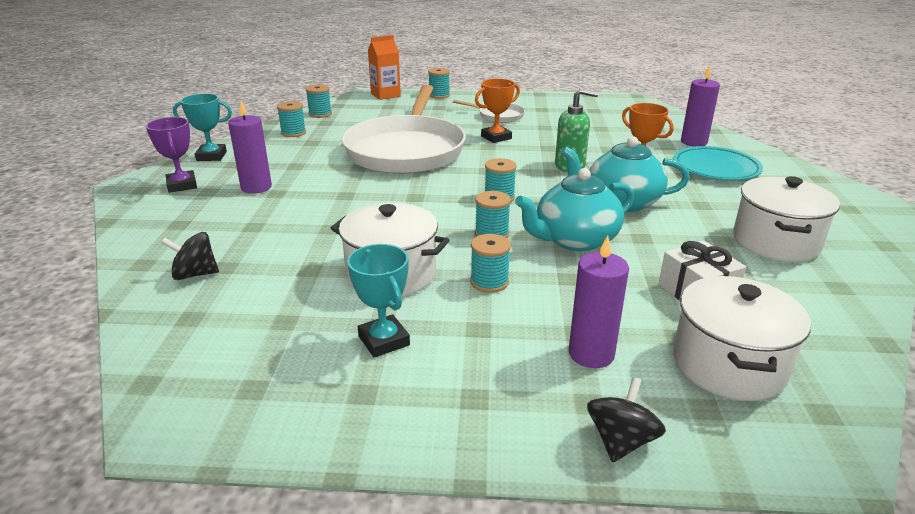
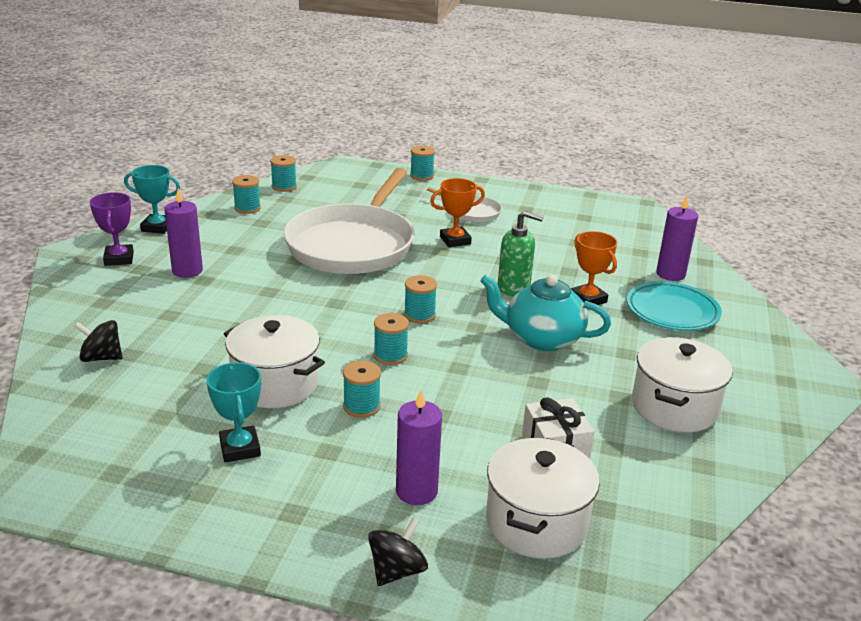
camera: 10 degrees right, 0 degrees up
orange carton [368,35,401,100] -> none
turquoise teapot [515,168,634,251] -> none

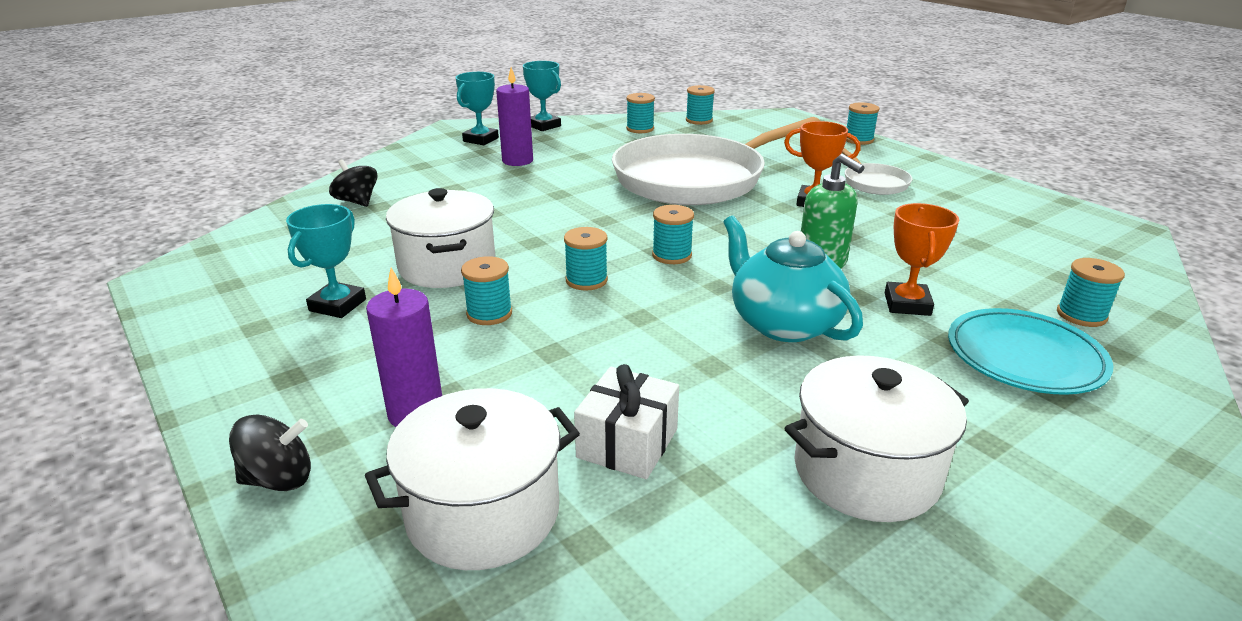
camera: 40 degrees right, 0 degrees up
purple trophy [90,192,134,266] -> turquoise trophy [455,72,499,145]
purple candle [656,195,698,281] -> turquoise spool [1057,258,1125,327]

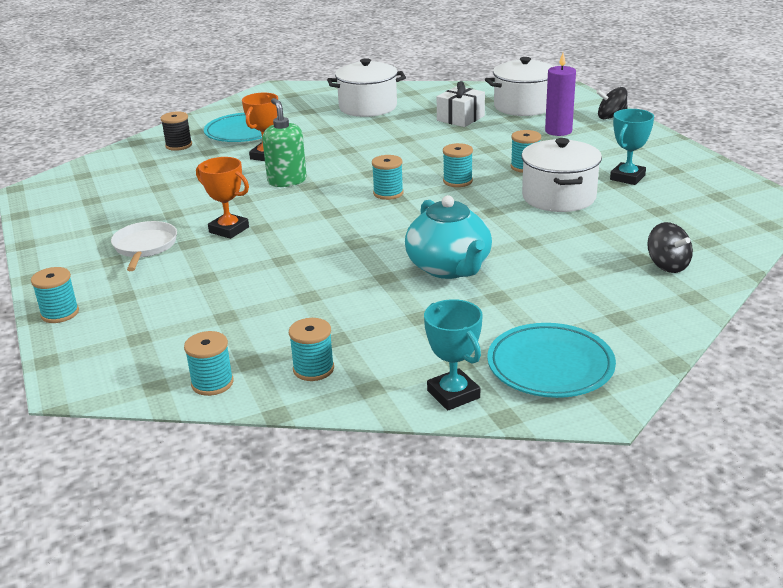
camera: 165 degrees left, 0 degrees up
turquoise trophy [455,72,499,145] -> turquoise plate [487,323,616,398]
purple candle [496,67,533,166] -> none
white pan [612,117,820,205] -> none
turquoise teapot [723,215,863,342] -> turquoise teapot moved to [405,195,492,279]
turquoise spool [1057,258,1125,327] -> black spool [161,111,192,151]

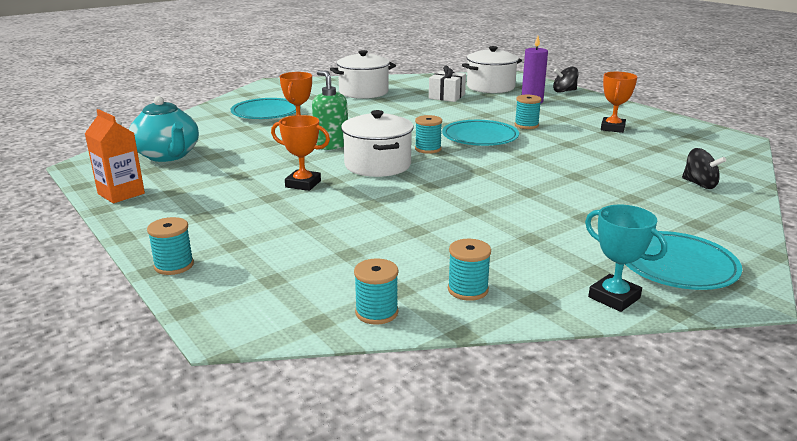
camera: 15 degrees left, 5 degrees down
white pan [111,221,177,271] -> none
black spool [161,111,192,151] -> none
turquoise teapot [405,195,492,279] -> turquoise teapot moved to [129,96,199,162]
turquoise spool [443,143,473,187] -> turquoise plate [442,120,519,146]
white pot [521,138,602,212] -> white pot moved to [341,110,413,177]
turquoise trophy [610,109,654,185] -> orange trophy [601,72,637,133]
none -> orange carton [85,109,145,203]

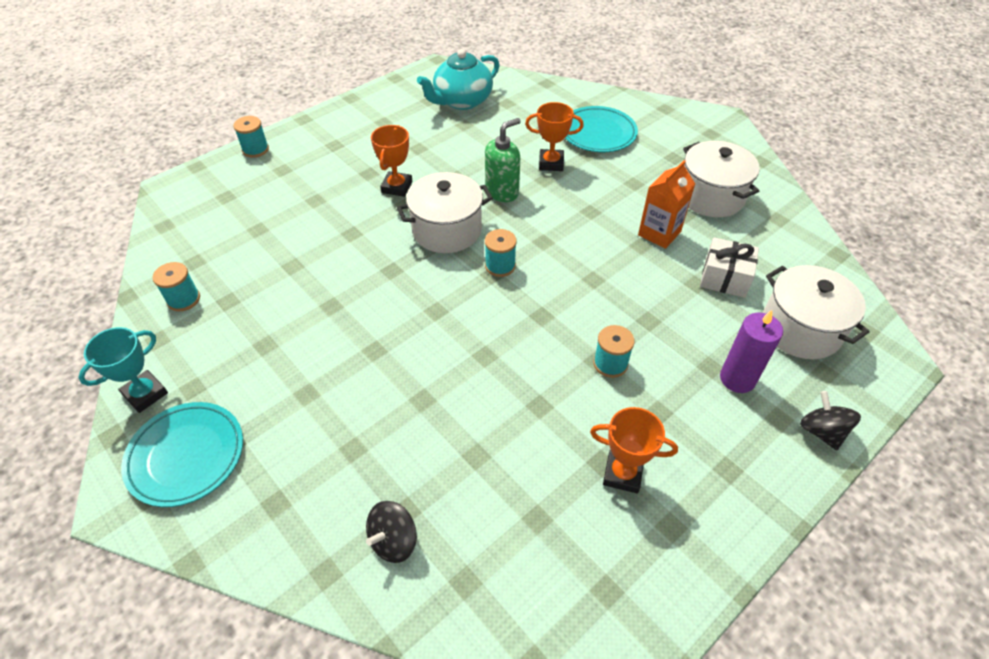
camera: 85 degrees right, 25 degrees up
orange carton [85,109,145,203] -> orange carton moved to [638,160,695,249]
turquoise spool [354,258,398,325] -> none
turquoise plate [442,120,519,146] -> none

